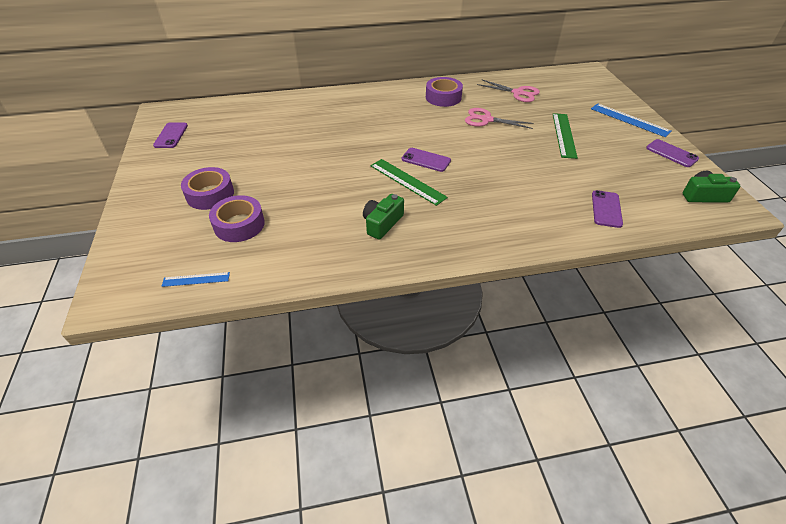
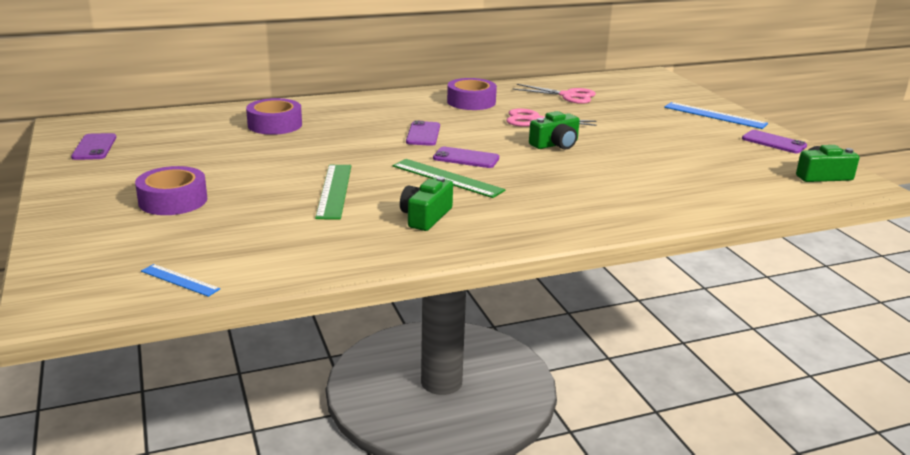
camera: 10 degrees left, 20 degrees down
blue ruler [162,272,230,287] -> blue ruler turned 45 degrees clockwise [141,264,220,297]
purple tape [209,195,265,242] -> purple tape moved to [246,98,302,135]
green ruler [553,113,578,159] -> green ruler moved to [315,165,351,220]
purple phone [592,190,623,228] -> purple phone moved to [406,120,440,146]
none -> green camera [529,111,580,149]

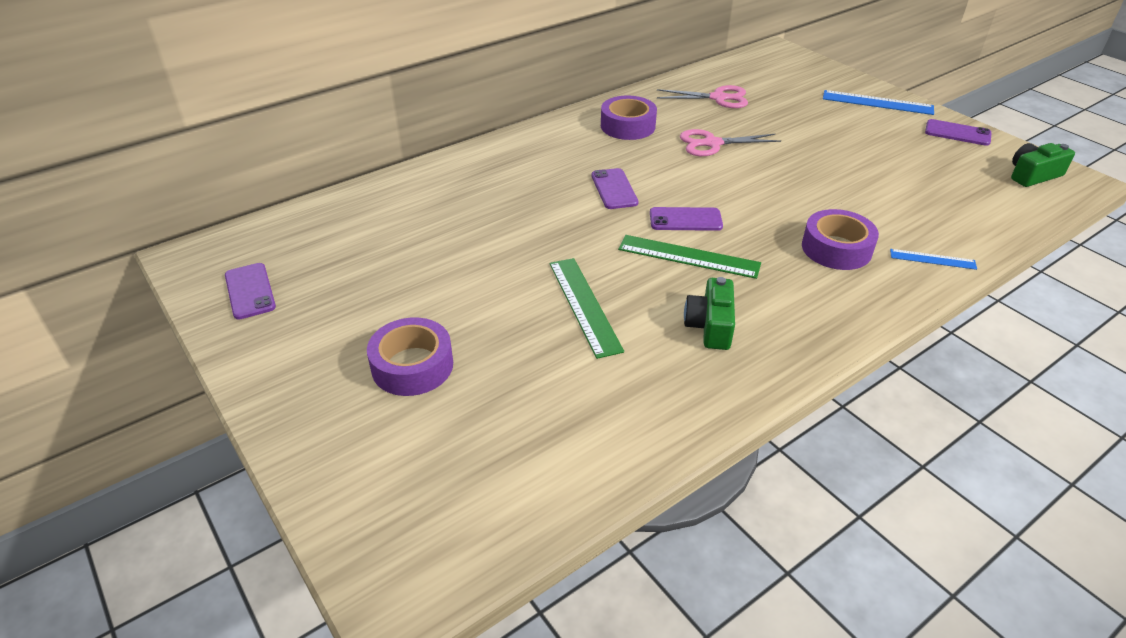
camera: 15 degrees left, 15 degrees up
blue ruler [141,264,220,297] -> blue ruler moved to [890,249,977,270]
purple tape [246,98,302,135] -> purple tape moved to [802,209,879,270]
green camera [529,111,580,149] -> none

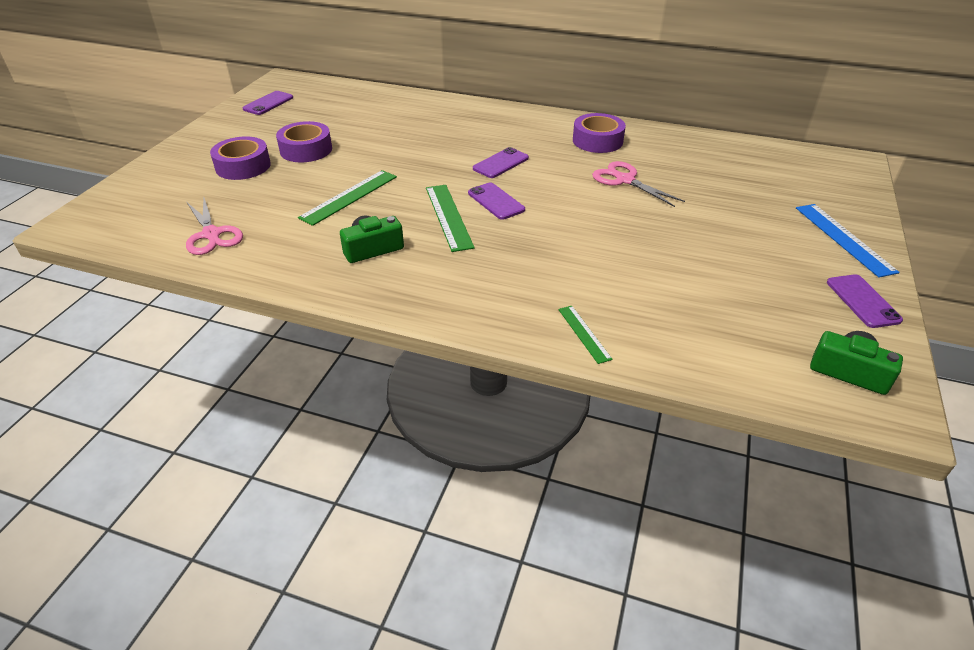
camera: 55 degrees right, 0 degrees up
pink scissors [657,85,748,108] -> pink scissors moved to [186,198,243,255]
purple tape [802,209,879,270] -> purple tape moved to [276,121,332,162]
blue ruler [890,249,977,270] -> green ruler [558,306,613,364]

